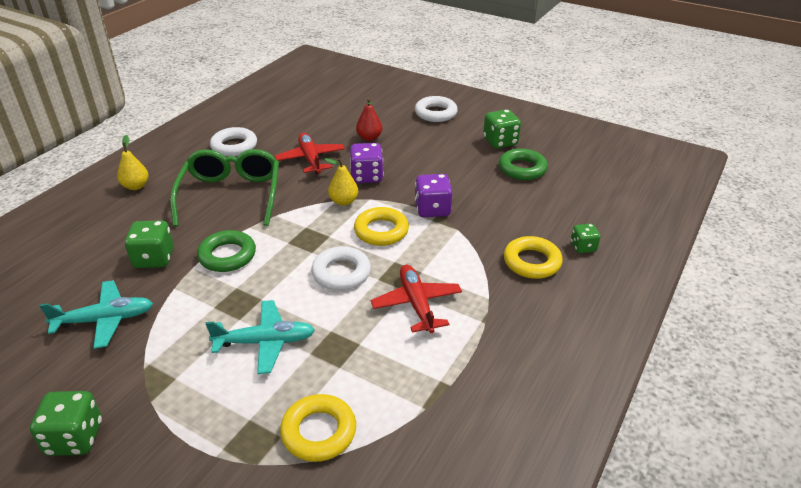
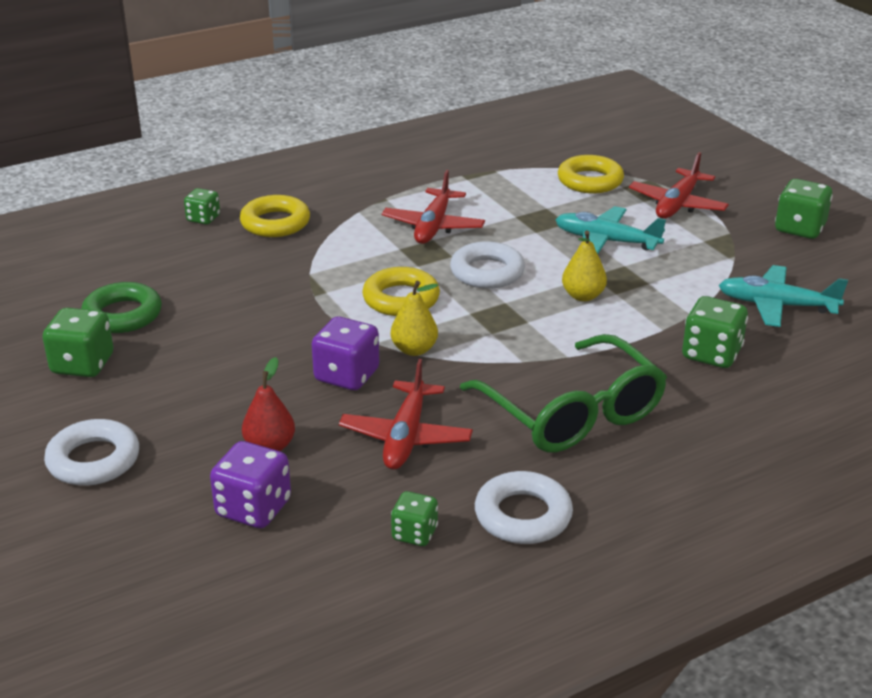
camera: 150 degrees left, 5 degrees down
yellow pear [117,135,148,190] -> yellow pear moved to [562,230,607,301]
green glasses [170,149,279,227] -> green glasses turned 60 degrees counterclockwise [460,334,667,453]
green ring [197,230,256,272] -> none
purple dice [415,174,452,217] -> purple dice moved to [210,441,291,528]
none -> green dice [391,491,438,546]
none -> red plane [629,152,729,219]

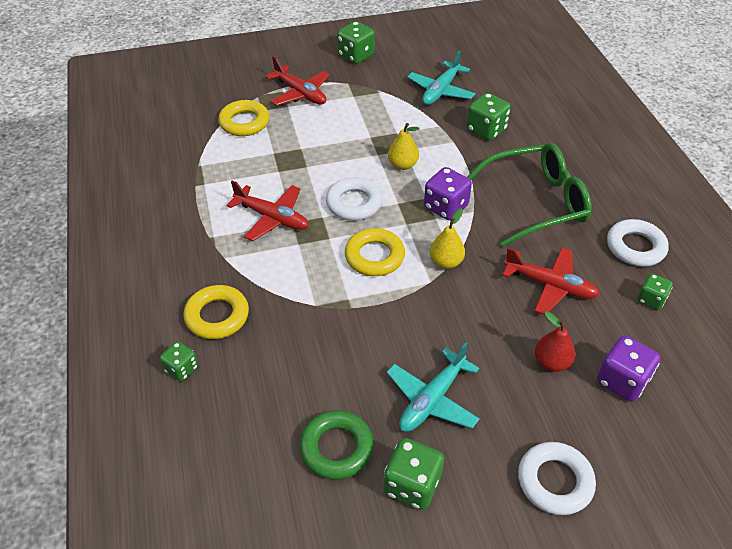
camera: 75 degrees left, 15 degrees up
purple dice [312,317,380,390] -> purple dice moved to [424,167,472,220]
turquoise plane [555,206,666,254] -> turquoise plane moved to [387,342,480,432]

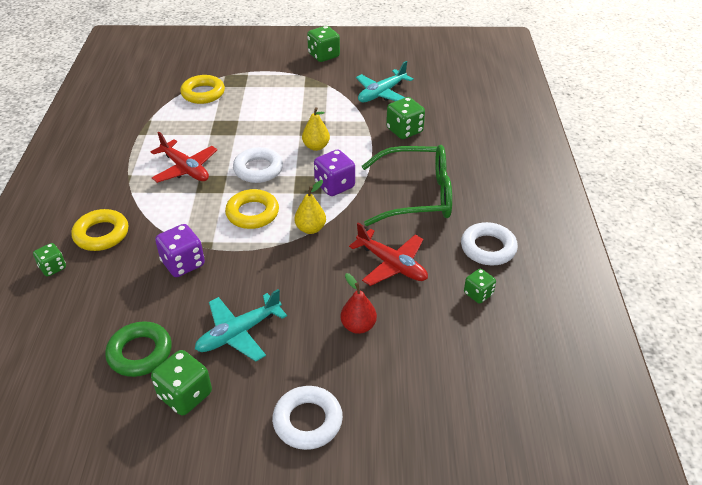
camera: 15 degrees right, 5 degrees down
red plane [265,56,330,106] -> none
purple dice [597,335,660,402] -> purple dice moved to [155,224,205,277]

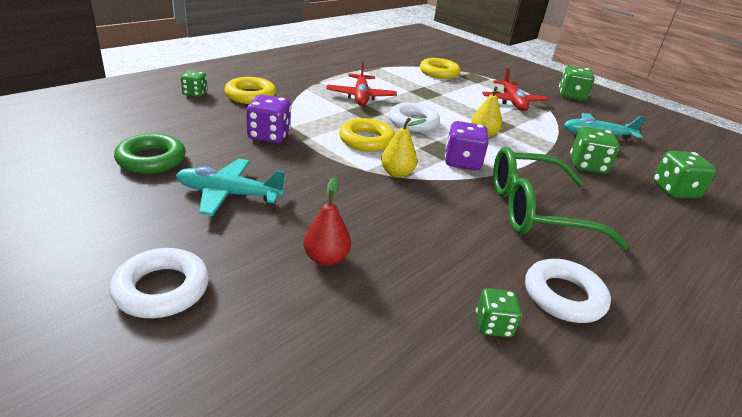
camera: 40 degrees right, 10 degrees down
green dice [151,350,212,416] -> green dice moved to [653,151,716,199]
red plane [349,223,428,286] -> red plane moved to [482,68,548,111]
green glasses [362,145,452,226] -> green glasses turned 135 degrees clockwise [493,147,629,250]

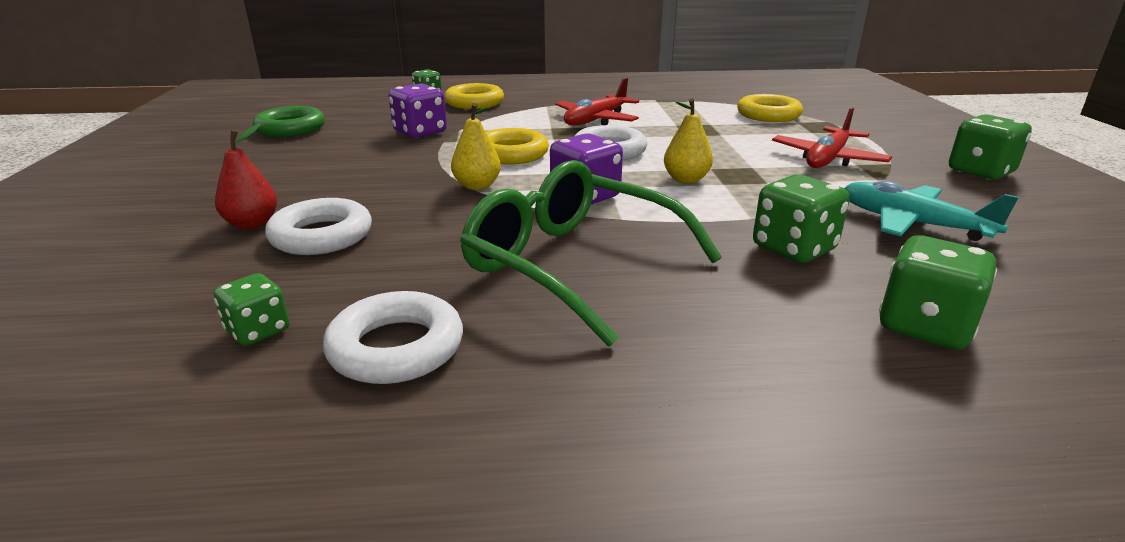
camera: 45 degrees right, 5 degrees down
white ring [110,248,209,318] -> white ring moved to [265,198,372,255]
turquoise plane [176,158,286,216] -> none

